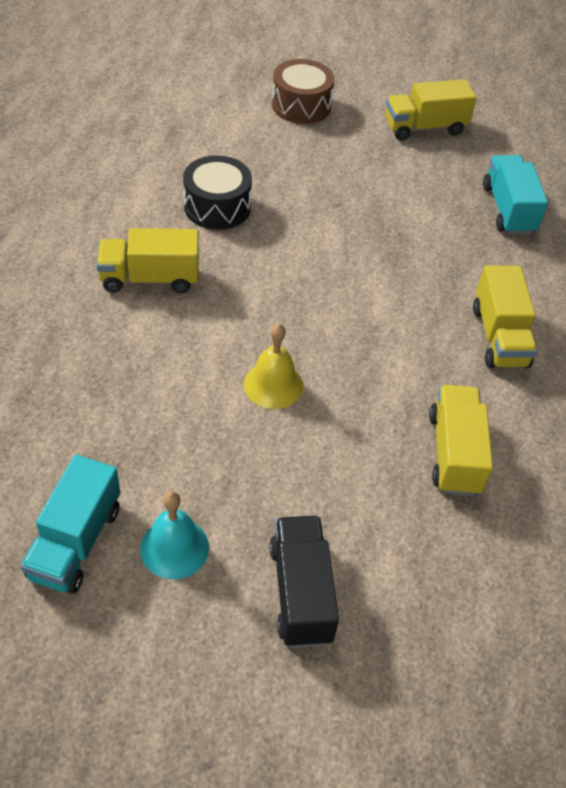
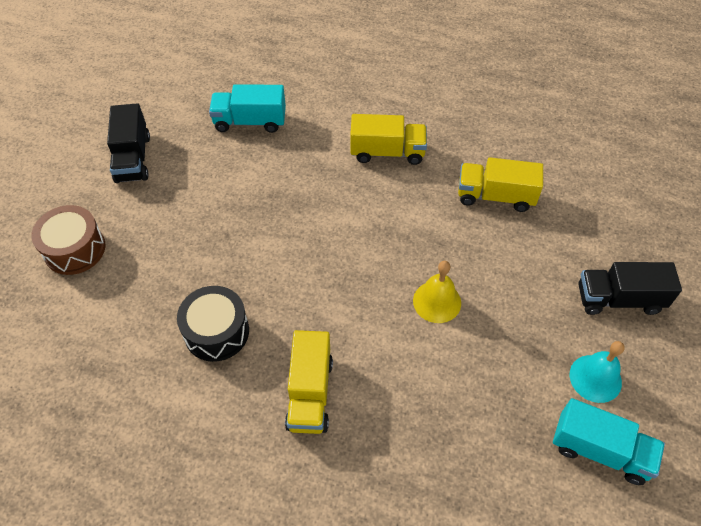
camera: 80 degrees left, 5 degrees up
yellow truck [385,79,477,140] -> black truck [107,103,150,183]

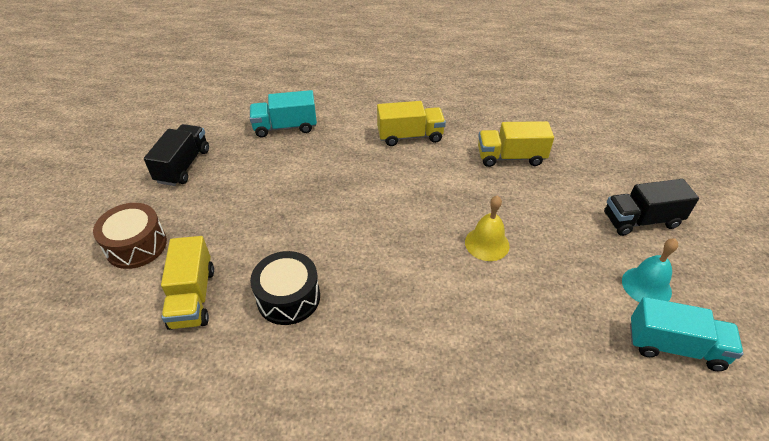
camera: 10 degrees left, 10 degrees down
black truck [107,103,150,183] -> black truck turned 150 degrees counterclockwise [144,124,209,186]
yellow truck [285,330,333,434] -> yellow truck moved to [161,236,214,330]

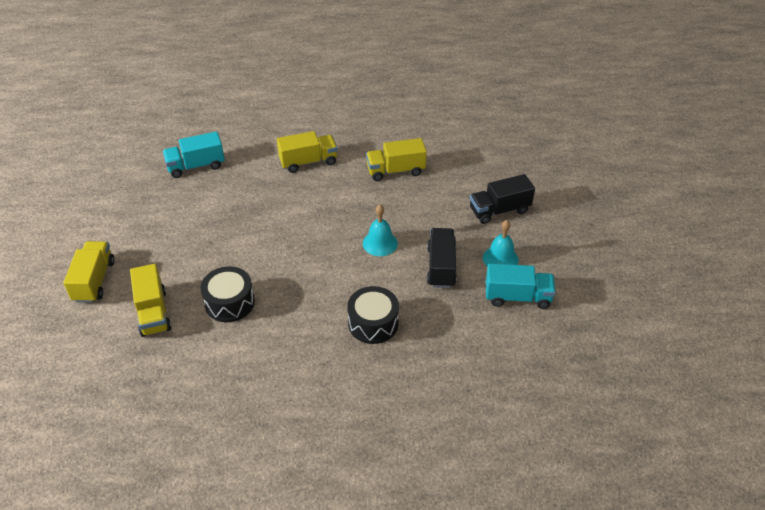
camera: 10 degrees left, 0 degrees up
brown drum [93,203,167,269] -> yellow truck [63,241,115,303]
black truck [144,124,209,186] -> black truck moved to [427,228,457,288]
yellow bell [465,195,510,261] -> turquoise bell [363,204,398,256]
none -> black drum [347,286,399,344]

